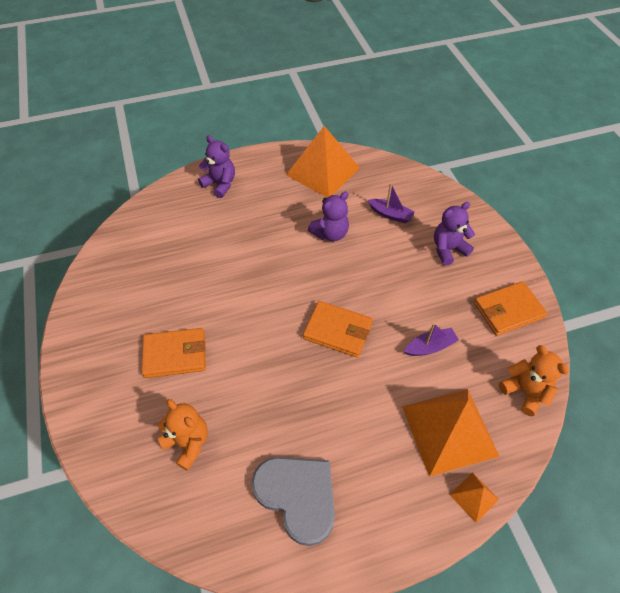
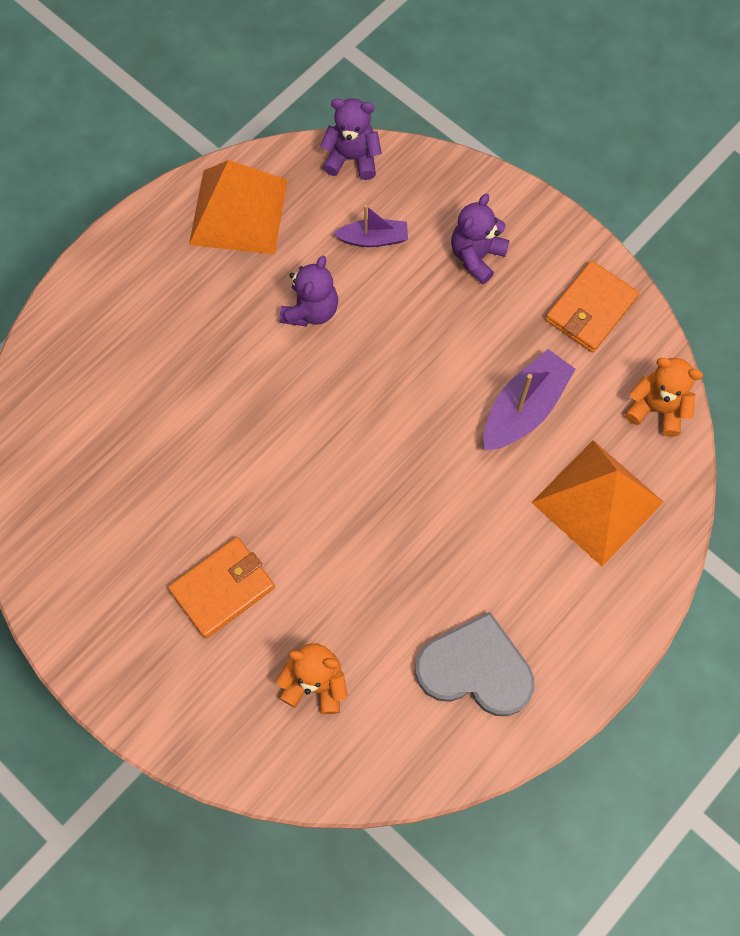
camera: 30 degrees left, 15 degrees up
purple teddy bear [198,136,235,198] -> purple teddy bear moved to [320,98,382,180]
orange wallet [303,301,373,358] -> none
purple boat [404,323,459,356] -> purple boat [484,349,576,451], size x1.62
orange pyramid [450,473,499,523] -> none

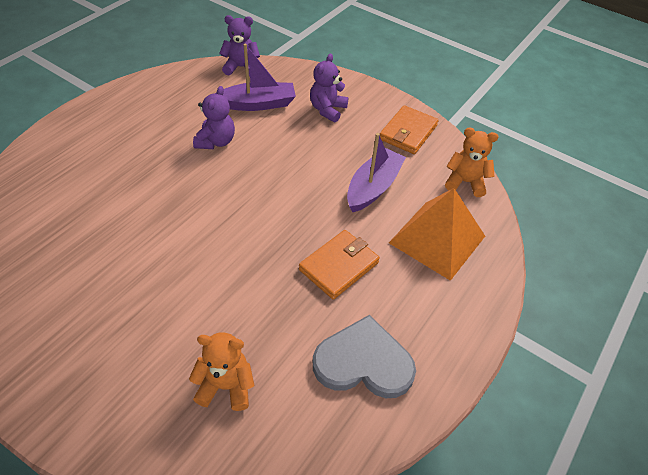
camera: 10 degrees left, 20 degrees down
orange wallet [168,537,275,639] -> orange wallet moved to [299,230,380,299]
orange pyramid [189,160,287,254] -> none
purple boat [334,205,408,247] -> purple boat [216,44,296,111], size x1.62

